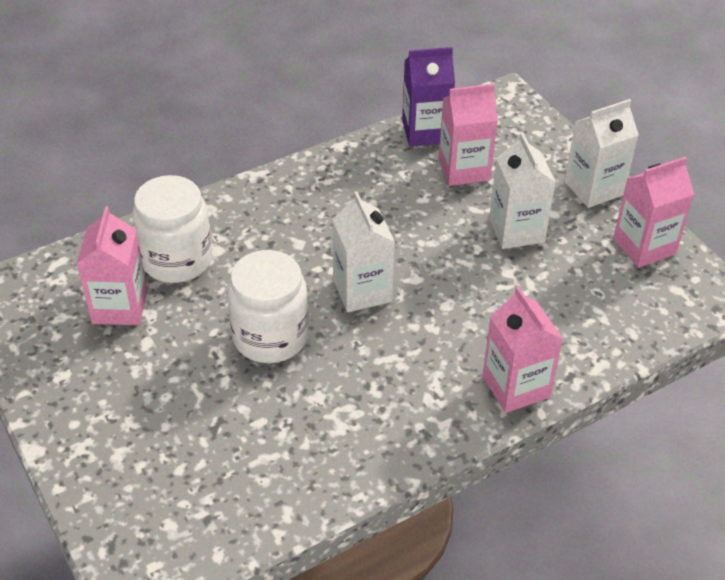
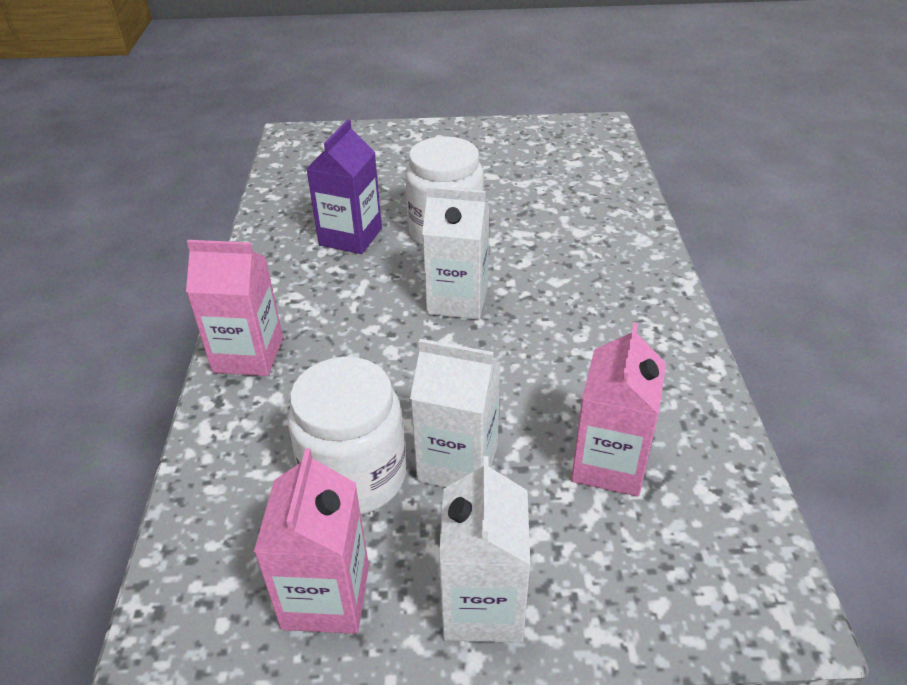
camera: 120 degrees right, 5 degrees down
pink carton [77,206,147,325] -> none
white jar [132,175,213,283] -> white jar moved to [288,357,406,515]
purple carton [402,47,455,146] -> purple carton moved to [306,120,382,254]

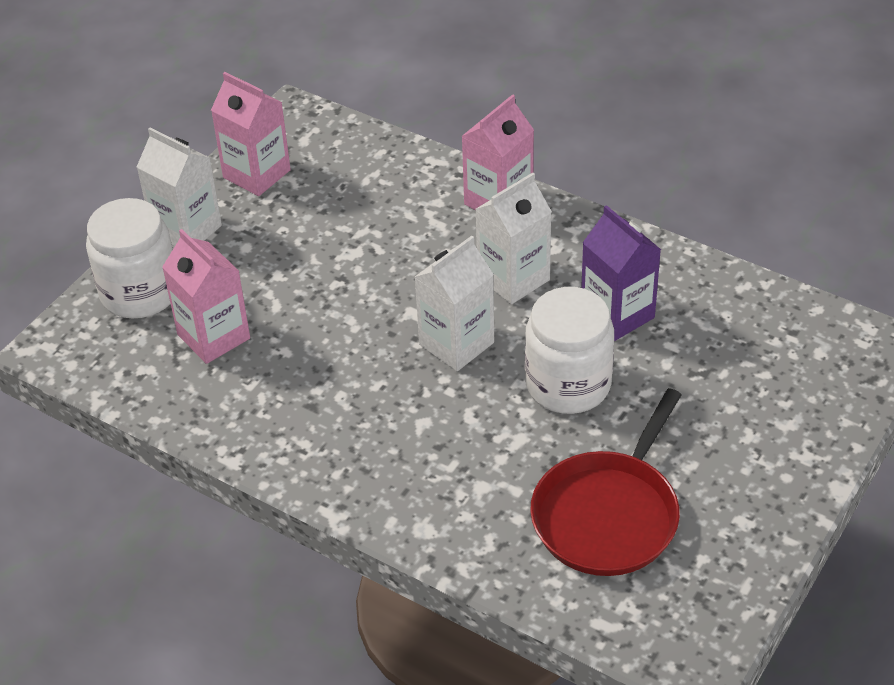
camera: 125 degrees right, 5 degrees up
white jar [288,357,406,515] -> white jar moved to [86,198,173,318]
white carton [410,339,501,487] -> white carton moved to [475,172,552,304]
none -> red pan [530,388,681,576]

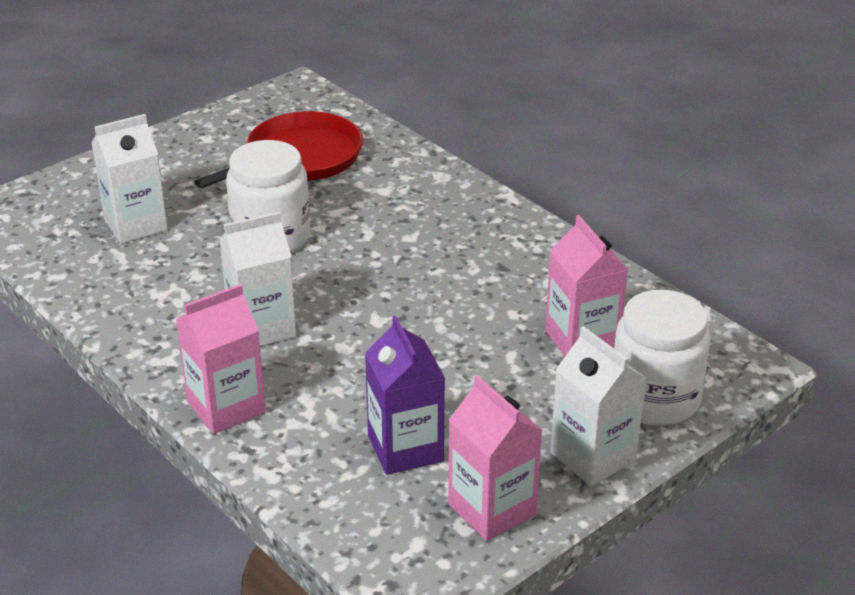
camera: 165 degrees left, 10 degrees down
white carton [415,236,494,371] -> white carton moved to [91,114,168,244]
purple carton [581,205,661,341] -> purple carton moved to [365,316,445,475]

